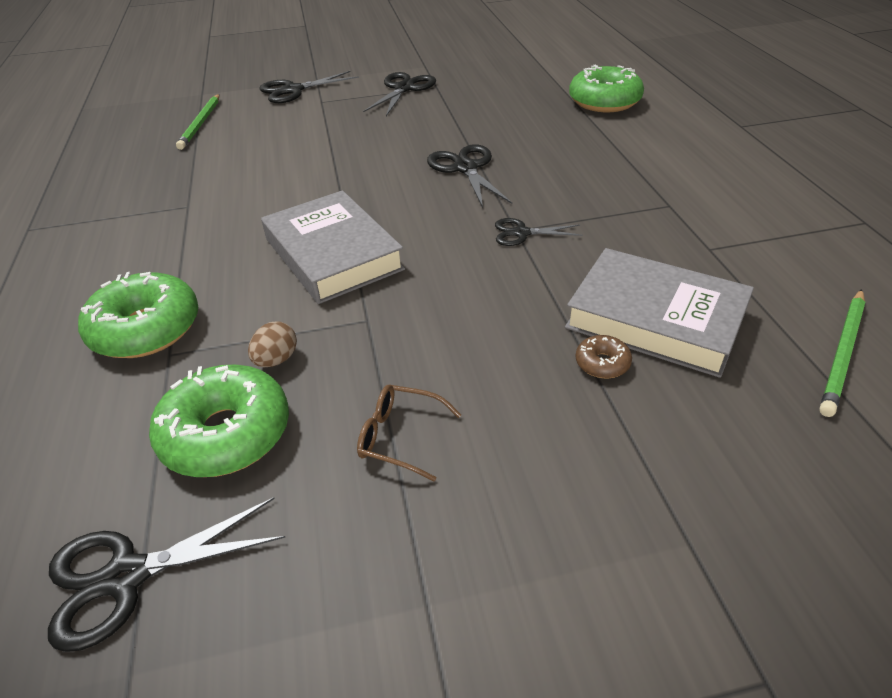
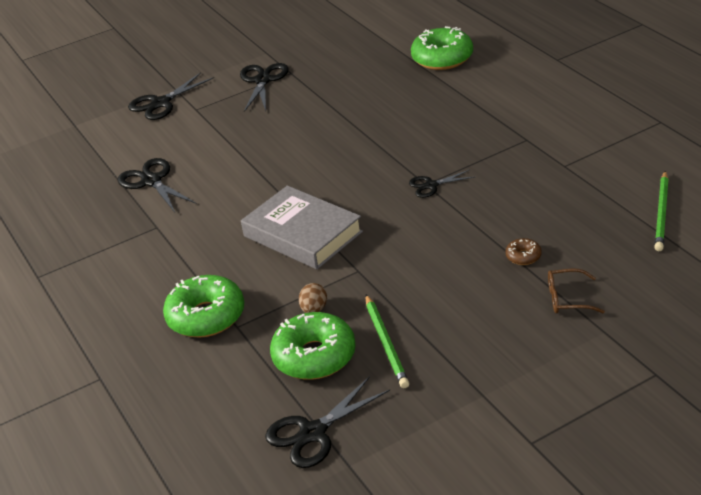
camera: 15 degrees left, 5 degrees down
green pencil [176,94,219,150] -> green pencil moved to [365,295,409,388]
brown glasses [357,385,461,482] -> brown glasses moved to [548,269,605,313]
black scissors [427,144,512,208] -> black scissors moved to [118,158,197,212]
grey book [565,248,754,378] -> none

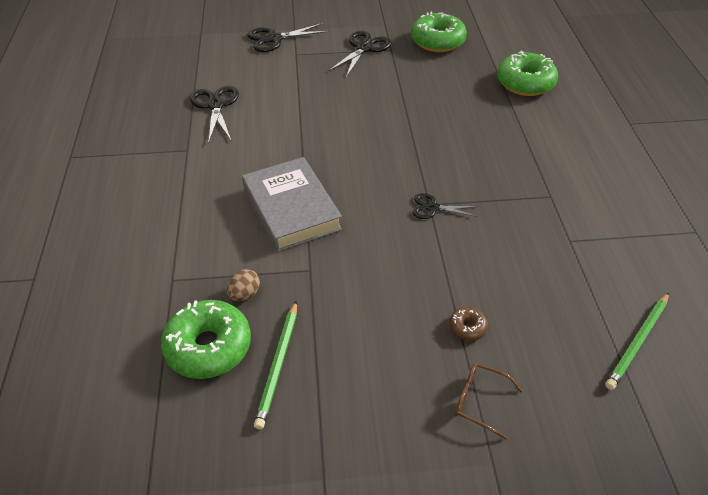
camera: 20 degrees right, 10 degrees up
green donut [163,275,244,338] -> green donut moved to [411,12,467,52]
black scissors [265,376,390,468] -> none

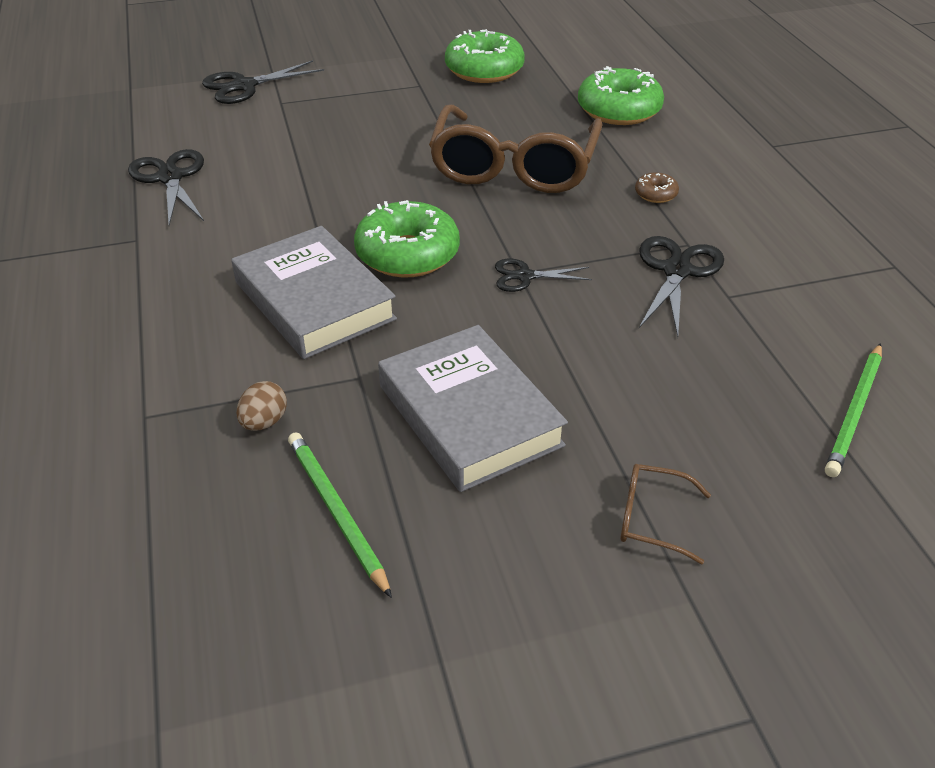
camera: 10 degrees left, 5 degrees down
green donut [161,300,251,379] -> green donut moved to [354,200,460,278]
green pencil [254,301,297,429] -> green pencil turned 150 degrees clockwise [288,432,392,598]
black scissors [328,31,392,77] -> black scissors moved to [639,236,724,337]
brown donut [449,307,488,341] -> brown donut moved to [635,173,679,203]
none -> grey book [378,325,568,492]
none -> brown glasses [429,104,603,193]

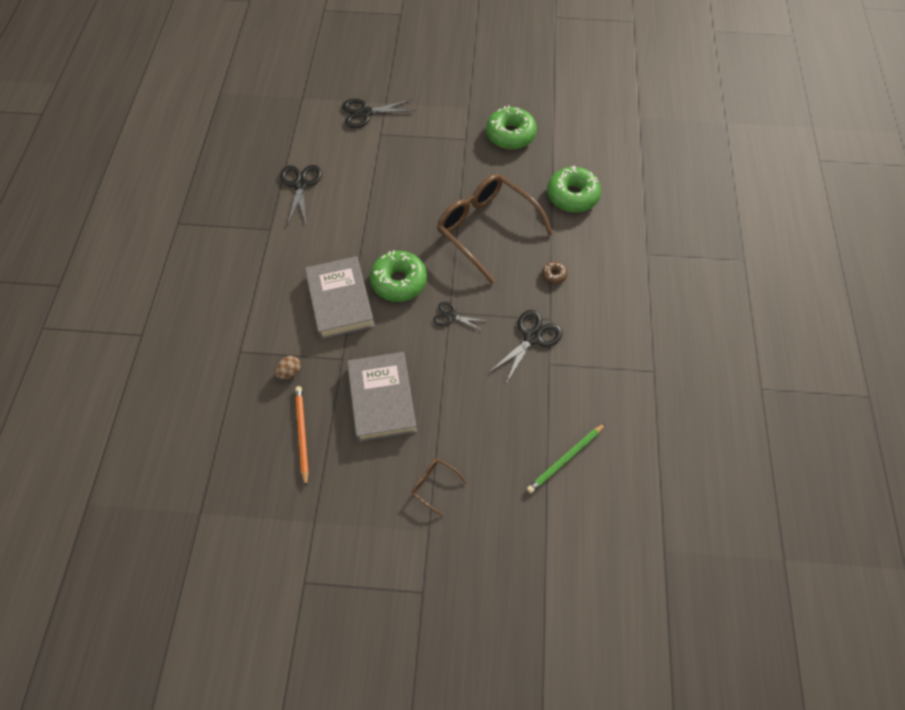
camera: 20 degrees right, 20 degrees up
green pencil [288,432,392,598] -> orange pencil [295,386,309,486]
brown glasses [429,104,603,193] -> brown glasses turned 105 degrees clockwise [437,174,553,284]

